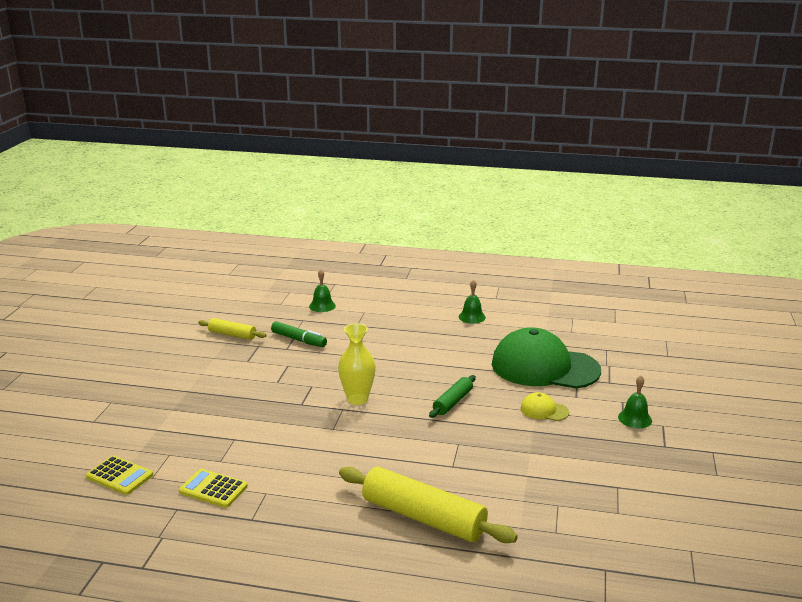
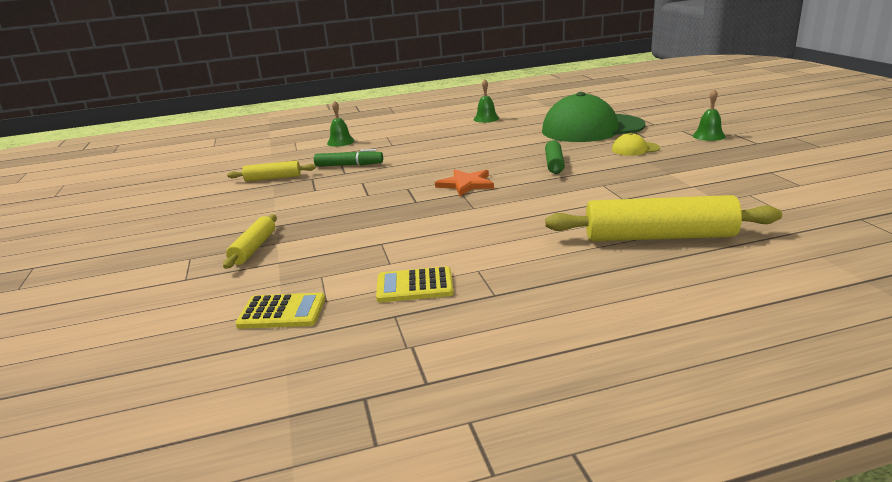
camera: 25 degrees left, 0 degrees up
yellow vase [338,324,376,405] -> orange star [435,170,494,196]
none -> yellow rolling pin [223,214,277,269]

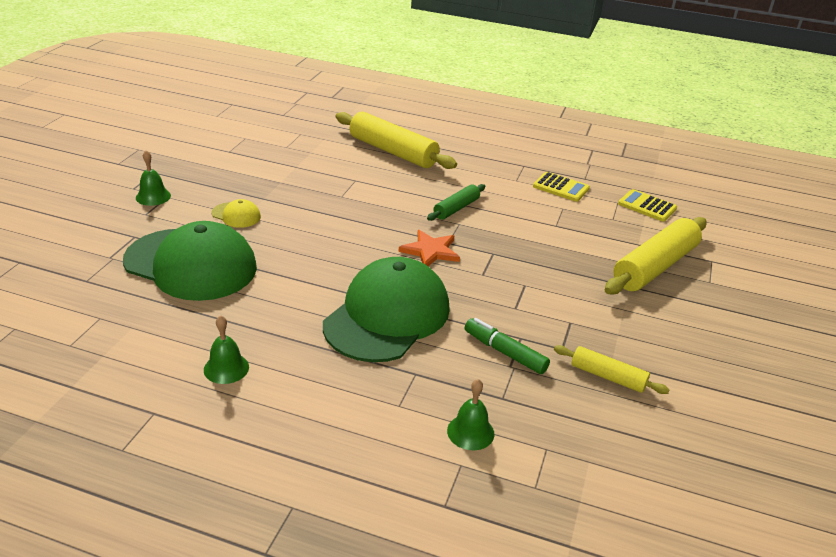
camera: 150 degrees left, 10 degrees up
yellow rolling pin [223,214,277,269] -> yellow rolling pin [605,217,707,295], size x1.87
green rolling pin [545,140,565,174] -> green rolling pin moved to [427,184,485,221]
none -> green cap [323,257,450,362]

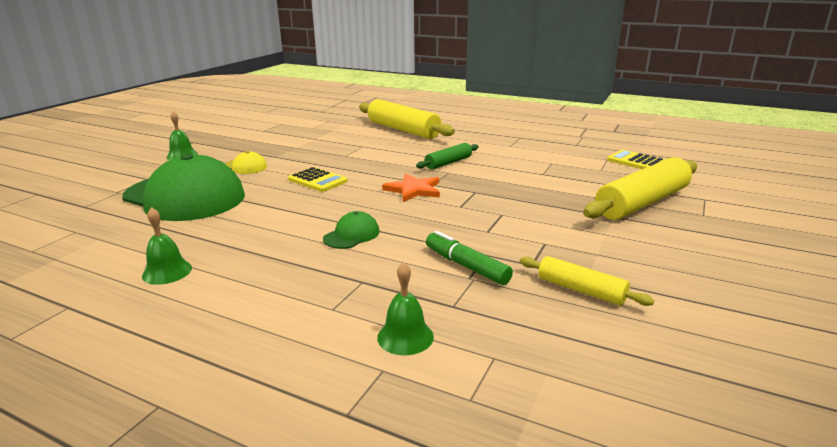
camera: 10 degrees right, 10 degrees down
green cap [323,257,450,362] -> green cap [323,211,380,249], size x0.41
yellow calculator [533,172,590,202] -> yellow calculator moved to [288,167,348,192]

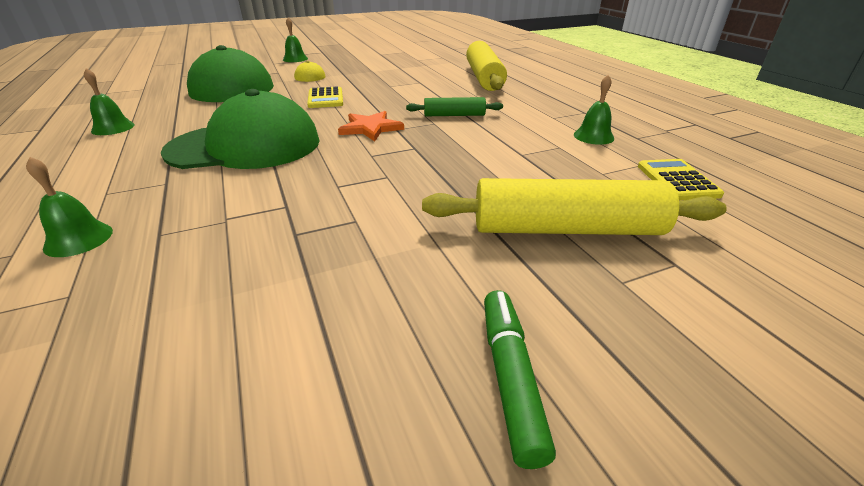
camera: 40 degrees right, 10 degrees up
green cap [323,211,380,249] -> green cap [161,89,320,169], size x2.43
green marker [426,231,513,285] -> green marker moved to [484,290,556,469]
yellow rolling pin [520,256,654,306] -> none
none -> green bell [574,75,614,145]

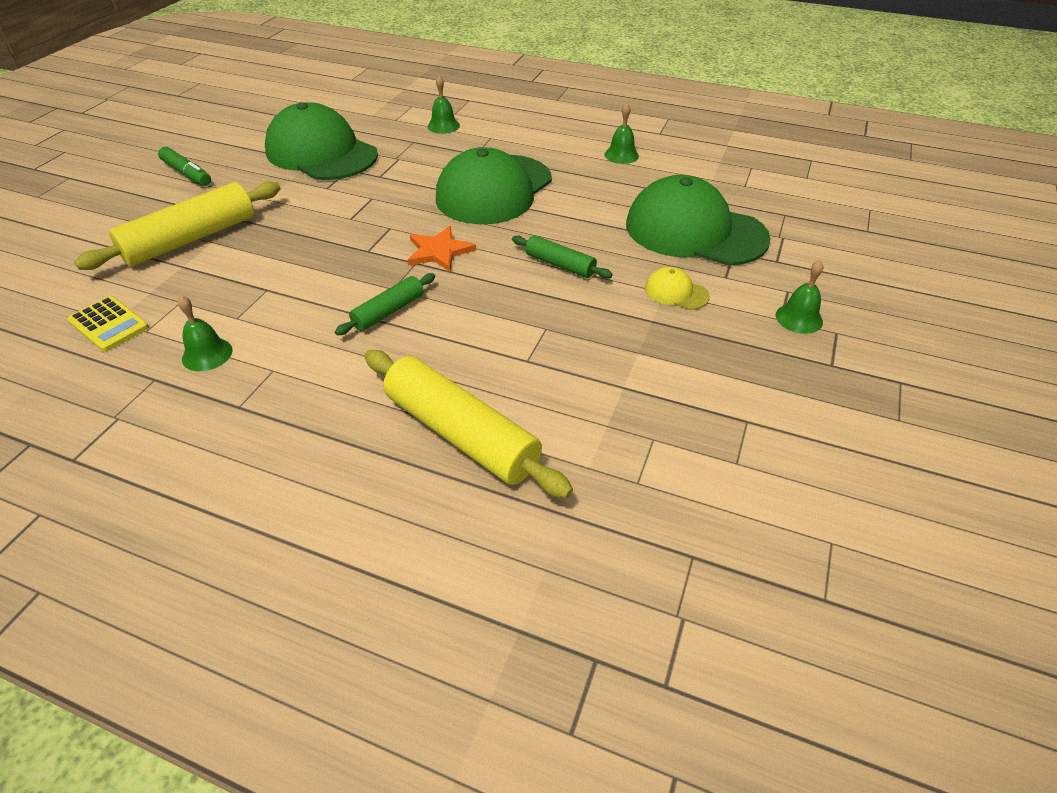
camera: 135 degrees right, 10 degrees up
yellow calculator [307,86,343,108] -> green rolling pin [512,235,612,278]
none -> green cap [265,102,378,180]

